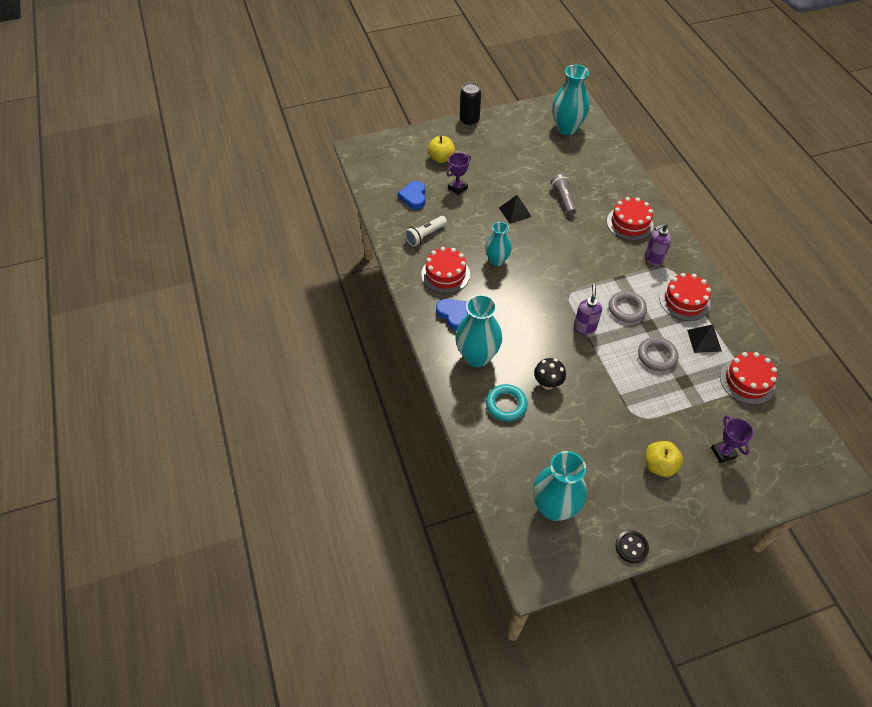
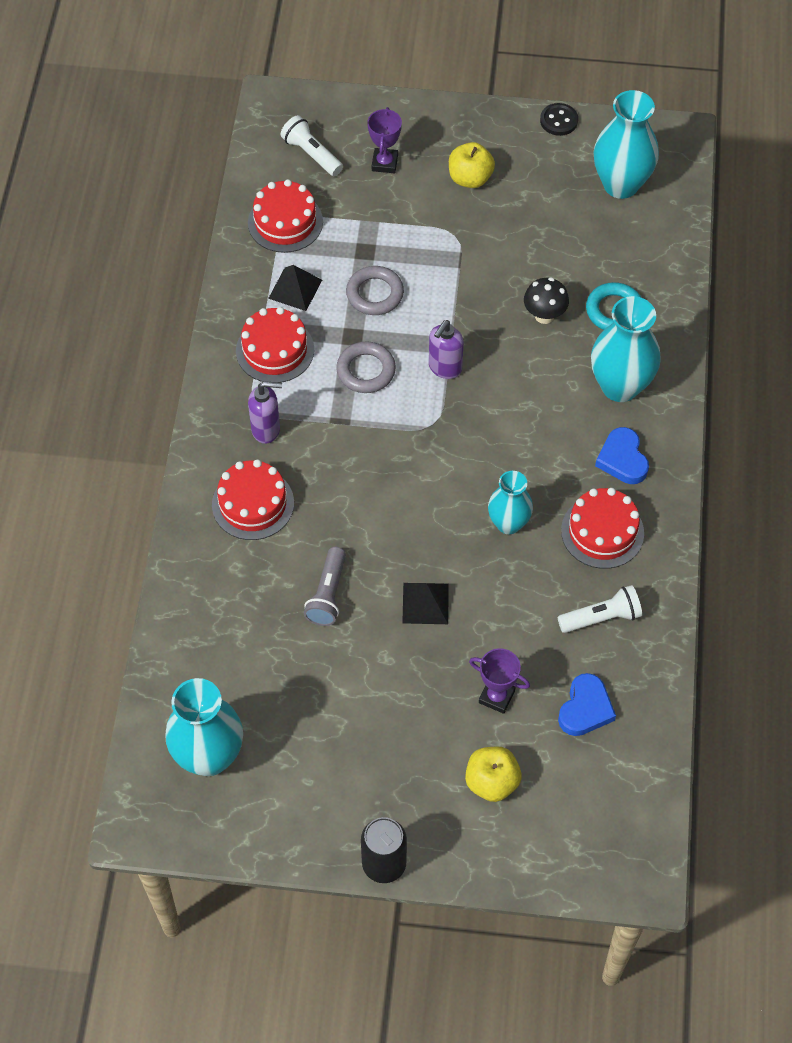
camera: 155 degrees left, 5 degrees up
purple trophy [446,153,471,195] -> purple trophy turned 45 degrees clockwise [469,648,530,714]
none -> white flashlight [281,115,343,176]

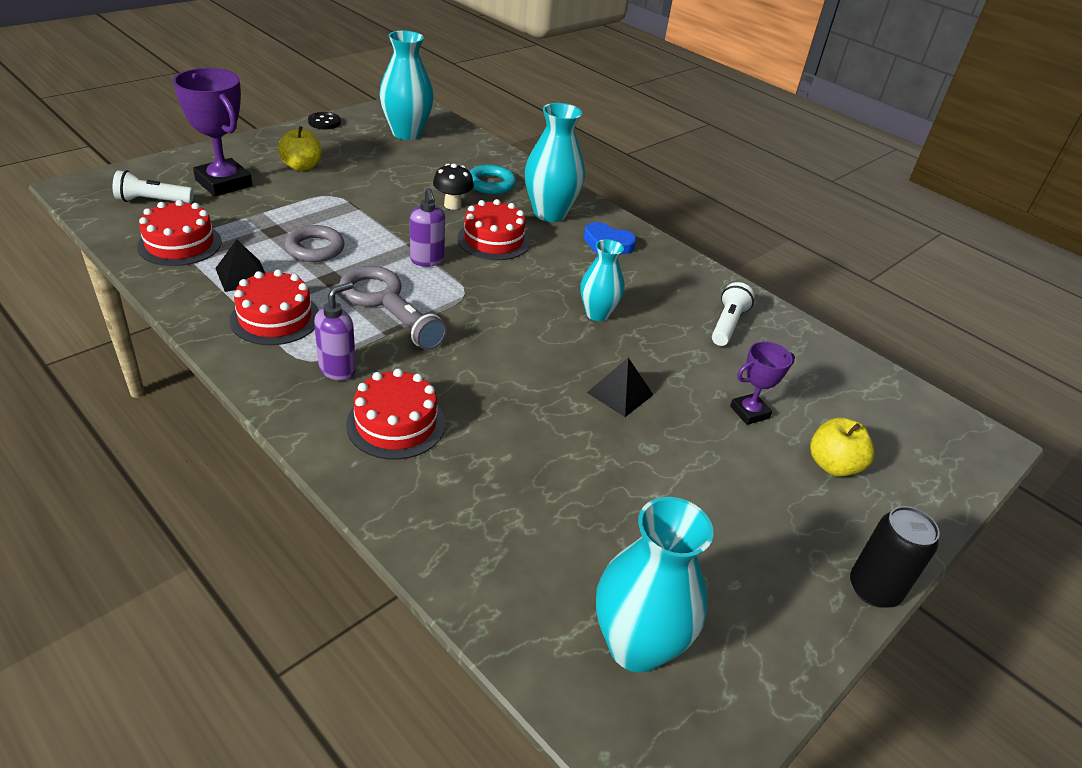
camera: 55 degrees left, 20 degrees down
grey flashlight [304,547,346,626] -> grey flashlight moved to [383,292,447,350]
purple trophy [368,107,402,173] -> purple trophy [173,68,253,197], size x1.81
blue heart [558,673,616,736] -> none
red cake [561,488,644,569] -> red cake moved to [457,199,530,260]

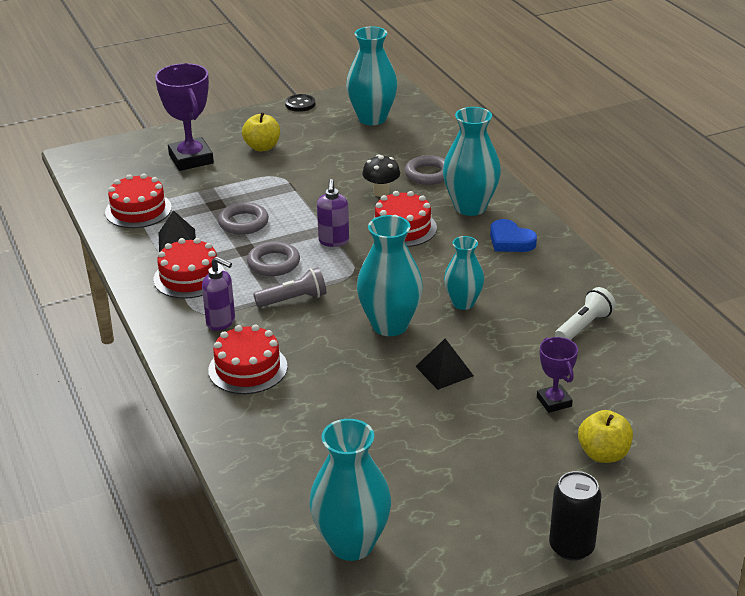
camera: 25 degrees right, 5 degrees down
white flashlight [113,170,194,203] -> none
purple soap dispenser [314,282,356,380] -> purple soap dispenser turned 60 degrees clockwise [202,256,235,331]
grey flashlight [383,292,447,350] -> grey flashlight turned 90 degrees counterclockwise [254,267,327,307]
turquoise ring [469,165,516,194] -> grey ring [405,155,445,185]
purple trophy [730,341,795,425] -> purple trophy turned 75 degrees clockwise [537,337,578,413]
none -> turquoise vase [357,215,423,336]

